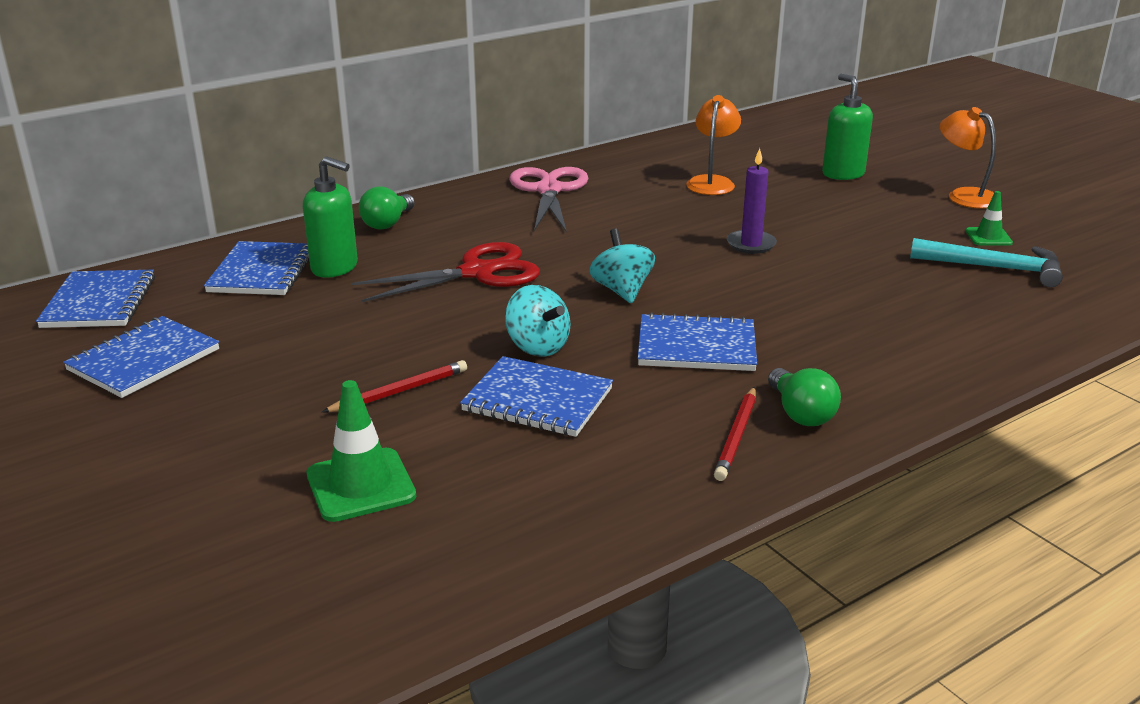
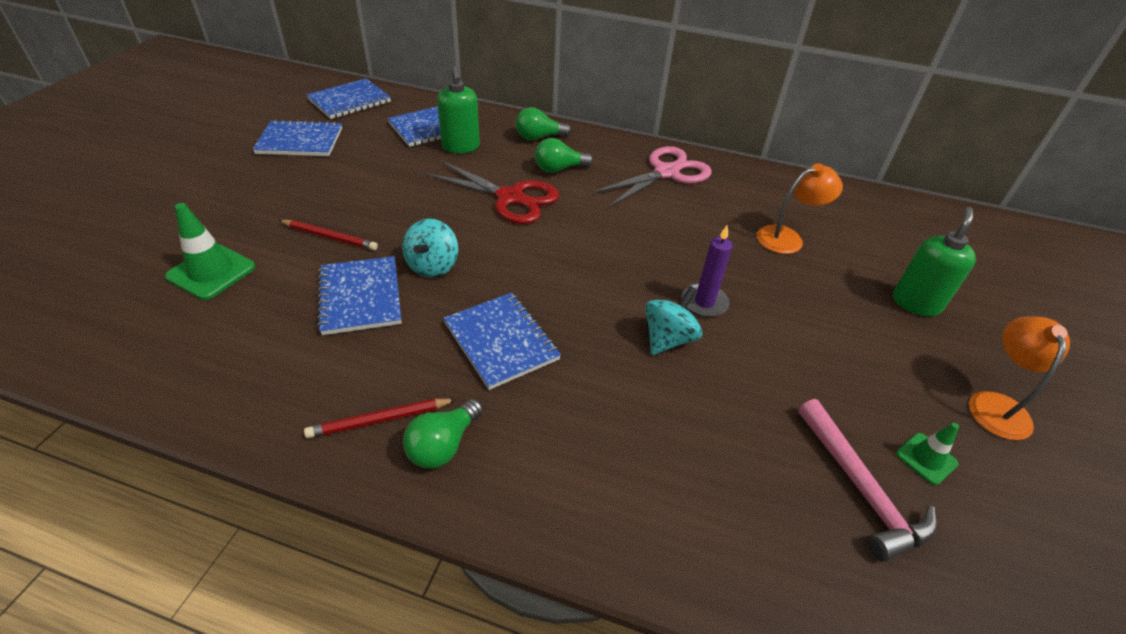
camera: 50 degrees right, 15 degrees up
turquoise spinning top [589,228,655,303] -> turquoise spinning top moved to [645,286,702,355]
turquoise hammer [910,238,1063,287] -> pink hammer [798,399,937,562]
none -> green light bulb [535,138,593,173]

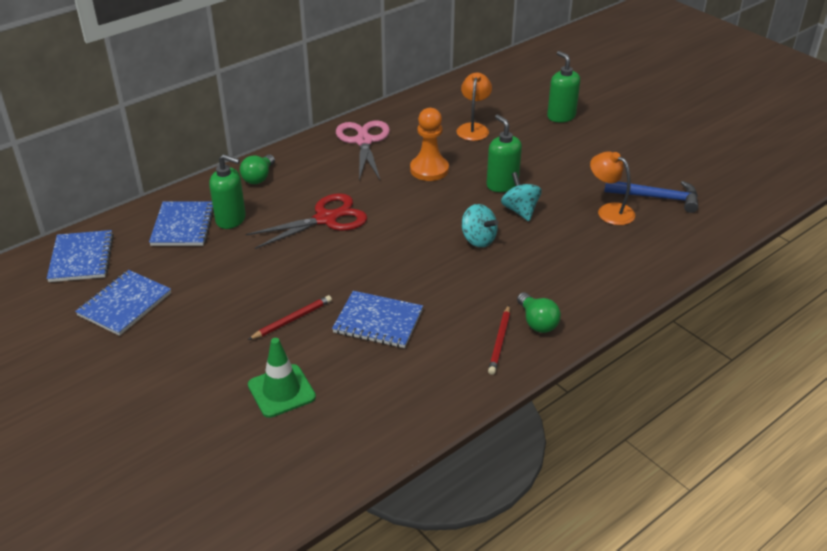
camera: 55 degrees left, 5 degrees down
turquoise spinning top [402,219,458,278] -> turquoise spinning top moved to [462,204,499,248]
blue notebook [443,292,561,390] -> none
green light bulb [535,138,593,173] -> none
purple candle [682,225,732,317] -> green soap dispenser [487,115,522,192]
pink hammer [798,399,937,562] -> blue hammer [604,181,698,213]
green traffic cone [896,423,959,485] -> none
orange lamp [969,316,1070,440] -> orange lamp moved to [590,151,635,225]
none -> orange pawn [410,108,449,181]

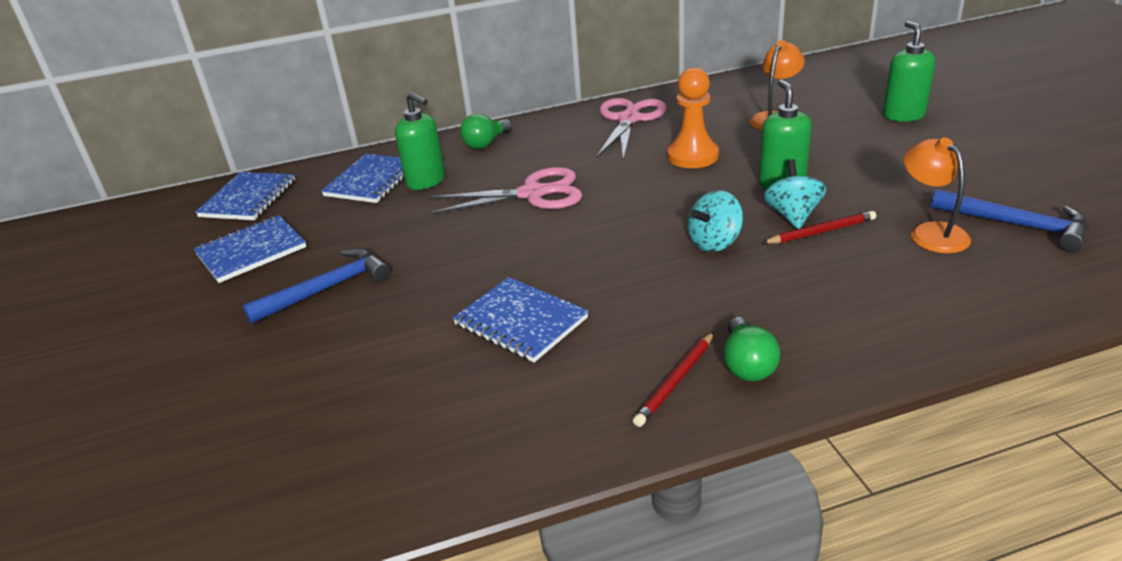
camera: 25 degrees right, 5 degrees down
red scissors [246,193,367,249] -> pink scissors [428,167,583,214]
red pencil [248,295,332,340] -> red pencil moved to [762,211,876,244]
green traffic cone [248,338,316,418] -> none
turquoise spinning top [462,204,499,248] -> turquoise spinning top turned 75 degrees clockwise [688,190,743,252]
none -> blue hammer [243,248,390,324]

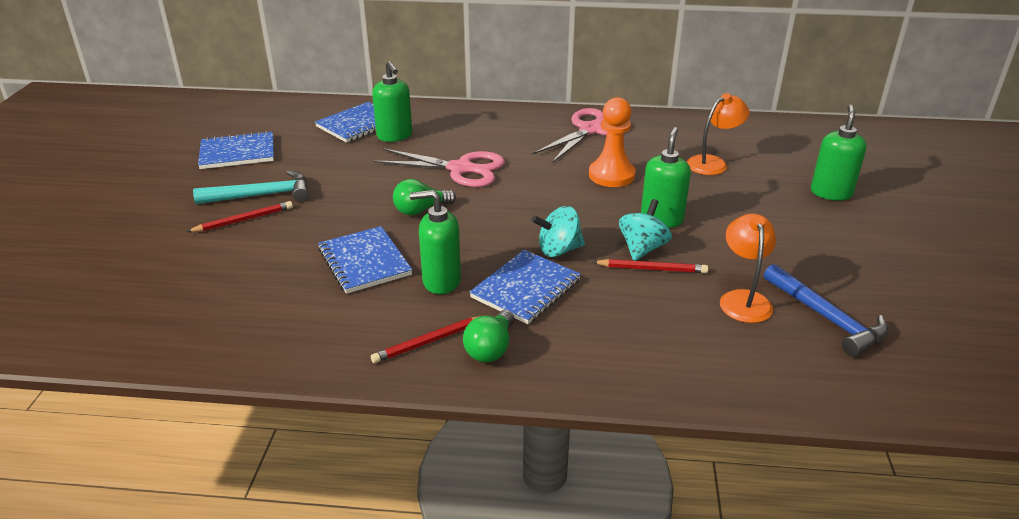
camera: 20 degrees right, 0 degrees up
blue notebook [195,172,295,220] -> blue notebook moved to [469,250,581,324]
blue hammer [243,248,390,324] -> turquoise hammer [193,170,309,204]
green light bulb [460,114,512,149] -> green light bulb moved to [393,179,456,215]
none -> red pencil [187,201,293,232]
none -> green soap dispenser [410,190,461,294]

